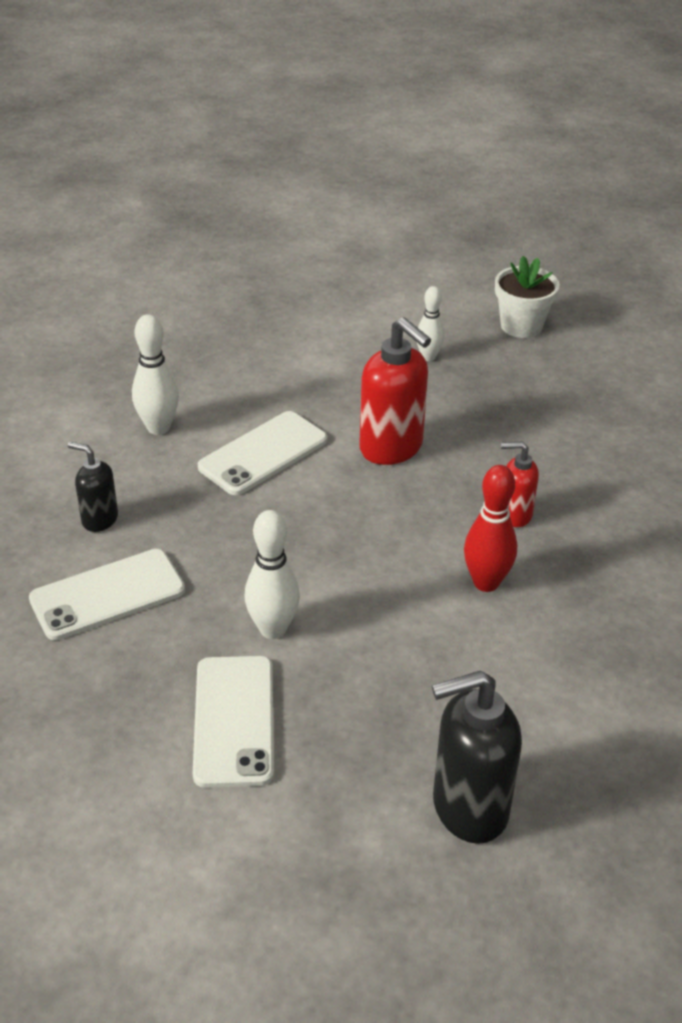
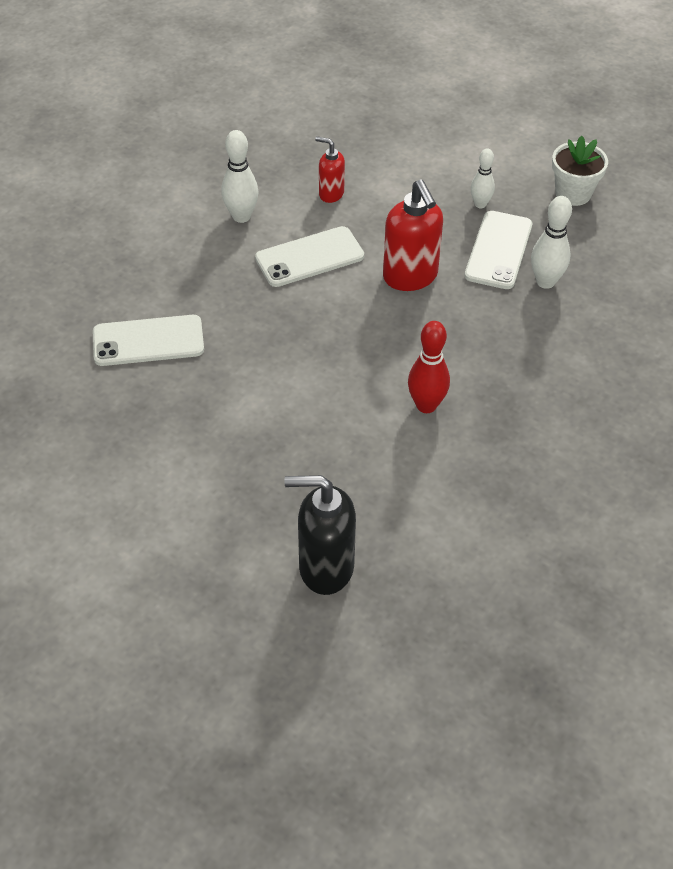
camera: 20 degrees right, 10 degrees up
black soap dispenser [68,442,118,532] -> none
white phone [193,656,274,788] -> white phone moved to [465,211,532,289]
white bowling pin [245,510,300,639] -> white bowling pin moved to [531,196,572,289]
red soap dispenser [501,441,539,527] -> red soap dispenser moved to [315,136,345,203]

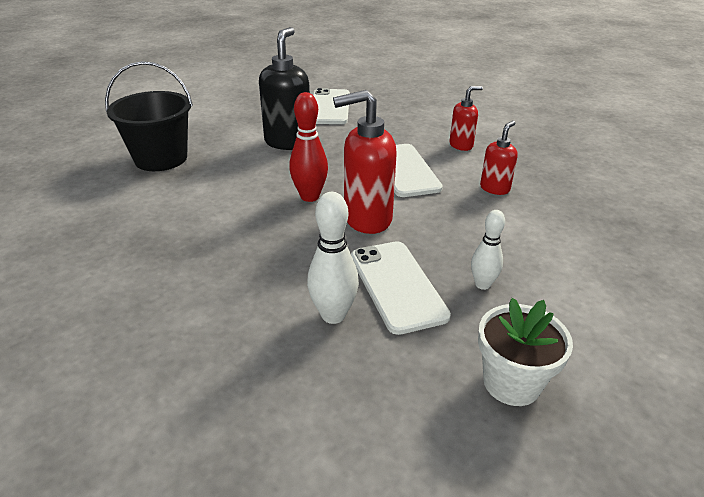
camera: 100 degrees right, 15 degrees down
white bowling pin [222,130,258,223] -> red soap dispenser [449,86,483,151]
black soap dispenser [284,475,356,595] -> black soap dispenser moved to [259,27,310,150]
red bowling pin [408,321,450,413] -> red bowling pin moved to [289,92,328,202]
white phone [465,211,532,289] -> white phone turned 45 degrees clockwise [351,241,451,335]
none -> black bucket [105,61,193,171]

